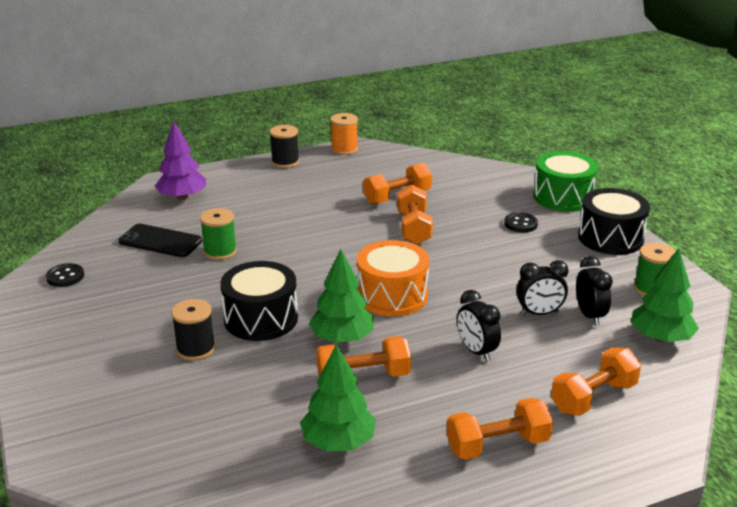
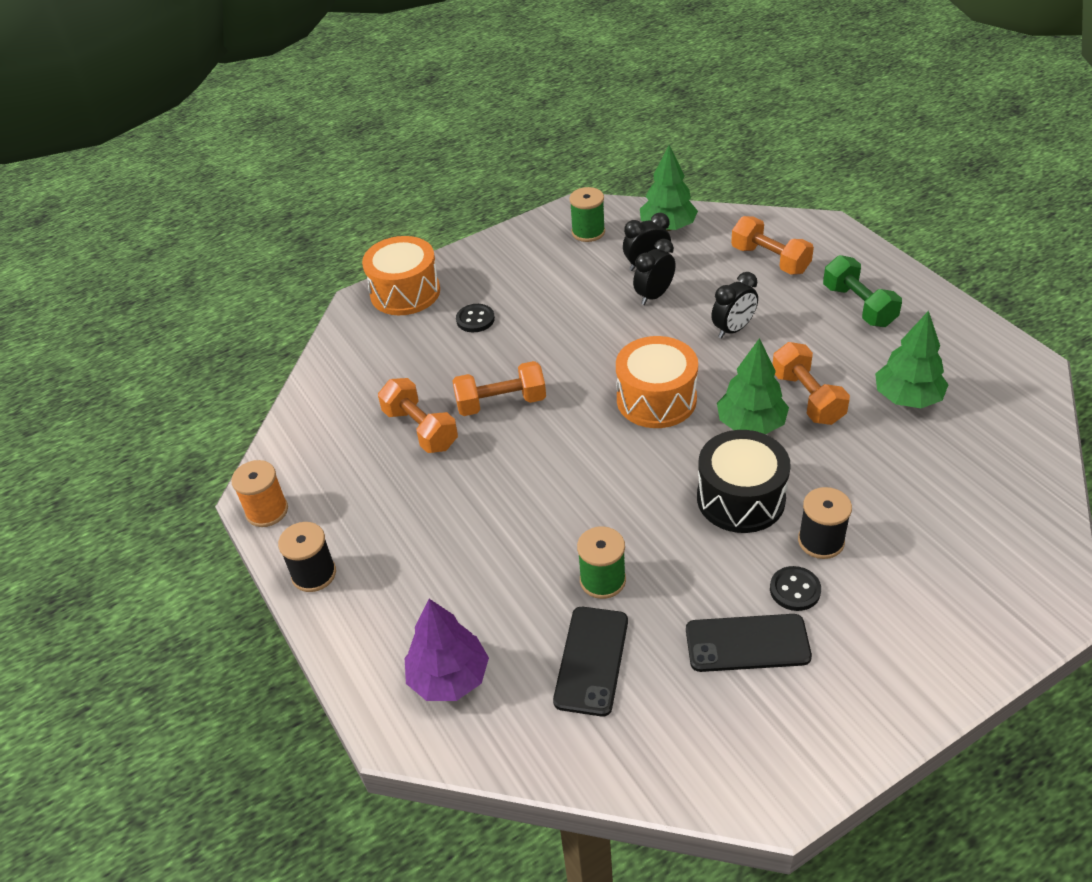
camera: 95 degrees left, 15 degrees up
black button [46,263,84,287] -> black button moved to [770,566,821,611]
orange dumbbell [447,398,553,460] -> green dumbbell [823,255,902,327]
black clock [516,260,569,316] -> black clock turned 120 degrees counterclockwise [633,239,676,305]
green drum [533,151,598,212] -> orange drum [362,236,440,315]
black drum [578,188,650,255] -> none
none -> black phone [686,614,812,672]

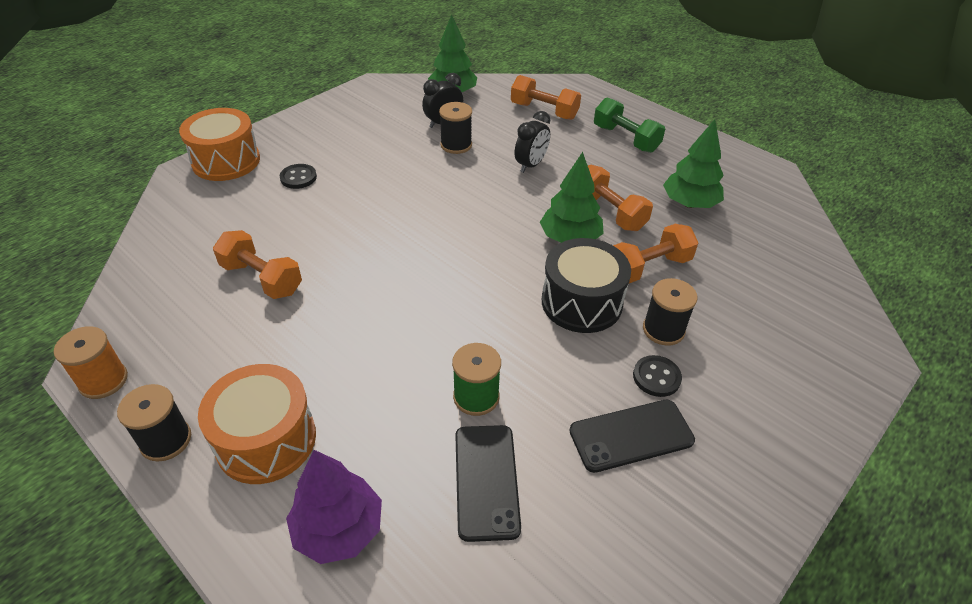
camera: 20 degrees left, 0 degrees up
orange dumbbell [452,361,546,416] -> orange dumbbell moved to [613,224,699,283]
green spool [570,187,605,242] -> none
orange drum [616,336,698,428] -> orange drum moved to [198,364,316,484]
black clock [633,239,676,305] -> black spool [439,102,472,154]

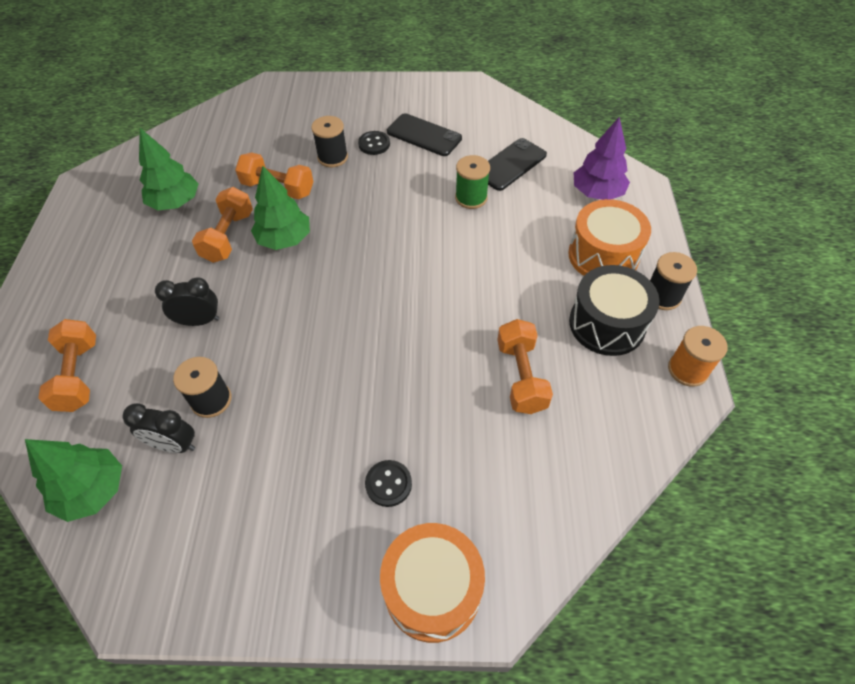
camera: 130 degrees left, 10 degrees up
black drum [542,238,631,333] -> black drum moved to [569,265,660,356]
green dumbbell [594,97,665,153] -> none

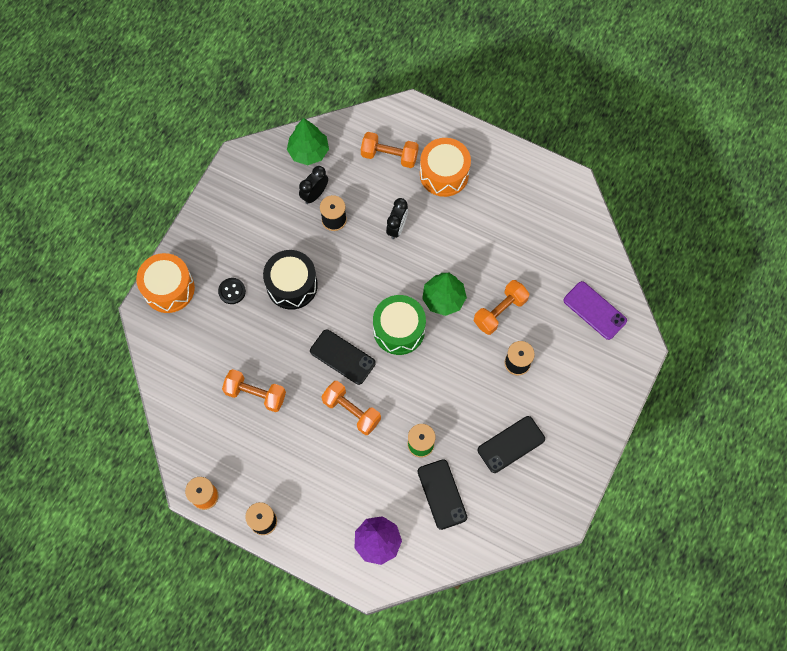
camera: 115 degrees right, 15 degrees up
green tree [139,128,198,211] -> none
orange dumbbell [192,187,253,263] -> orange dumbbell moved to [321,381,381,435]
black button [358,131,390,155] -> none
orange drum [568,199,651,276] -> orange drum moved to [420,138,471,197]
black drum [569,265,660,356] -> black drum moved to [263,250,318,310]
none -> black phone [310,329,376,385]
none -> green drum [373,295,426,355]
none -> purple phone [563,281,627,340]

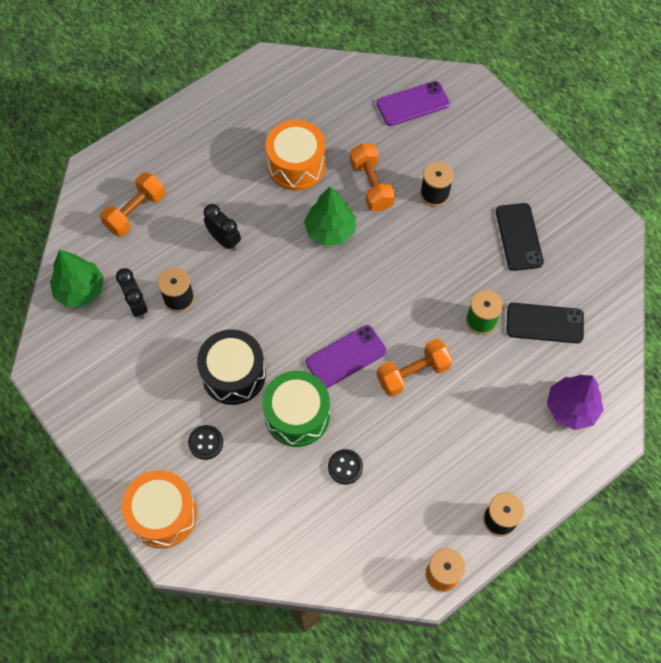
camera: 65 degrees left, 5 degrees down
orange dumbbell [222,369,286,412] -> black button [328,449,363,484]
black phone [310,329,376,385] -> purple phone [306,325,387,388]
green drum [373,295,426,355] -> green drum moved to [262,371,330,447]
orange drum [420,138,471,197] -> orange drum moved to [265,120,326,190]

